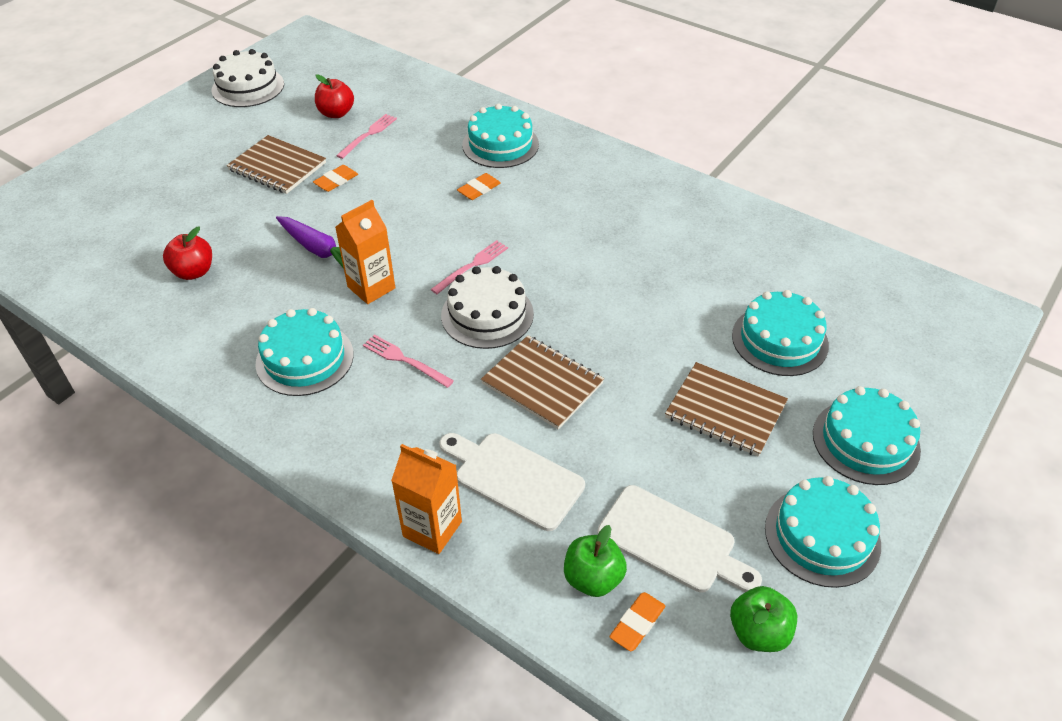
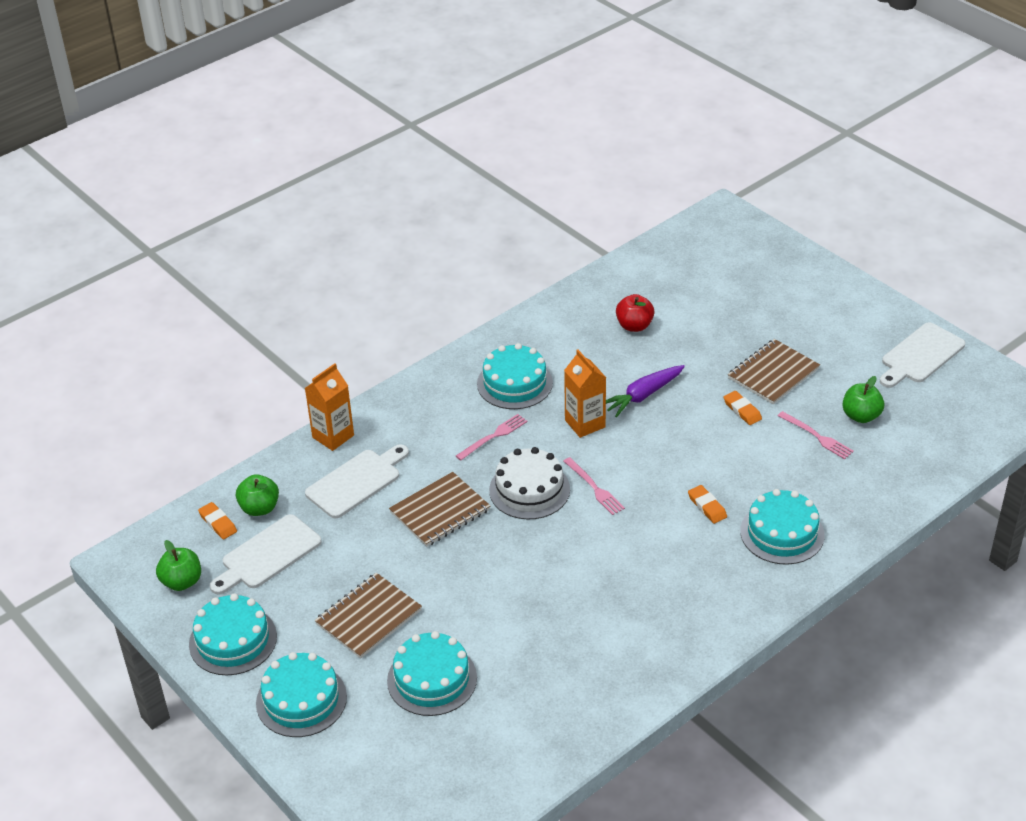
camera: 105 degrees right, 5 degrees down
white cake [211,49,284,107] -> white cutting board [880,323,965,388]
red apple [315,74,354,118] -> green apple [842,376,884,423]

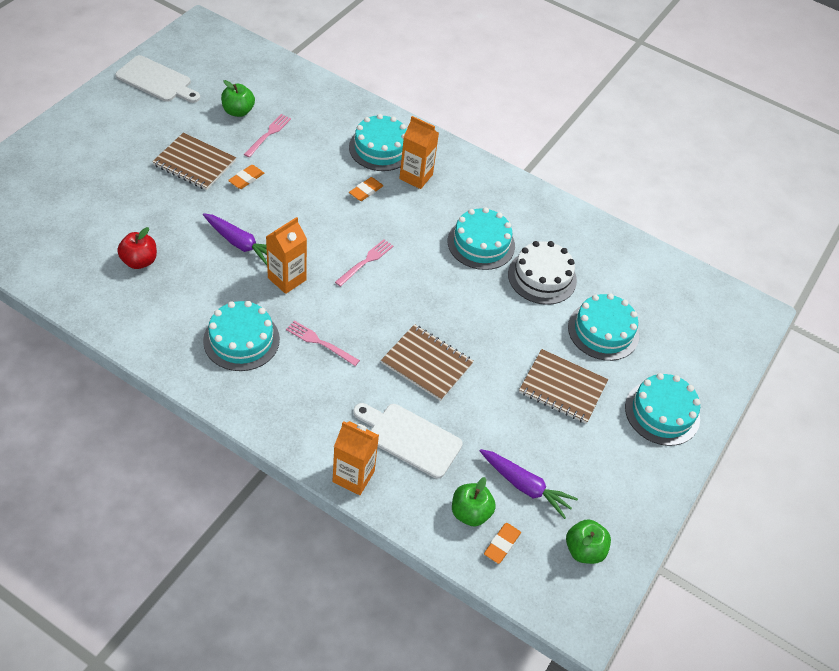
camera: 115 degrees left, 10 degrees up
turquoise cake [189,593,277,675] -> turquoise cake moved to [448,207,515,270]
white cutting board [210,514,321,595] -> purple carrot [480,449,578,519]
white cake [489,447,570,520] -> white cake moved to [508,241,577,305]
none -> orange carton [399,116,439,189]

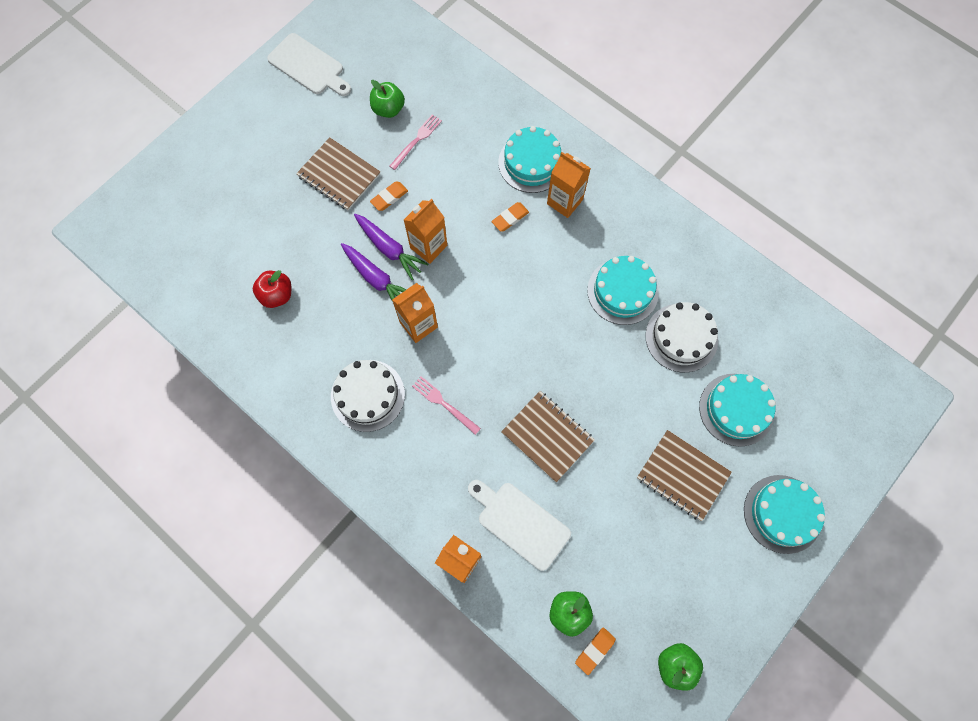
camera: 15 degrees right, 20 degrees up
turquoise cake [203,301,280,371] -> white cake [331,360,405,432]
pink fork [335,239,393,287] -> none
purple carrot [480,449,578,519] -> purple carrot moved to [354,214,428,280]
none -> orange carton [404,199,447,264]

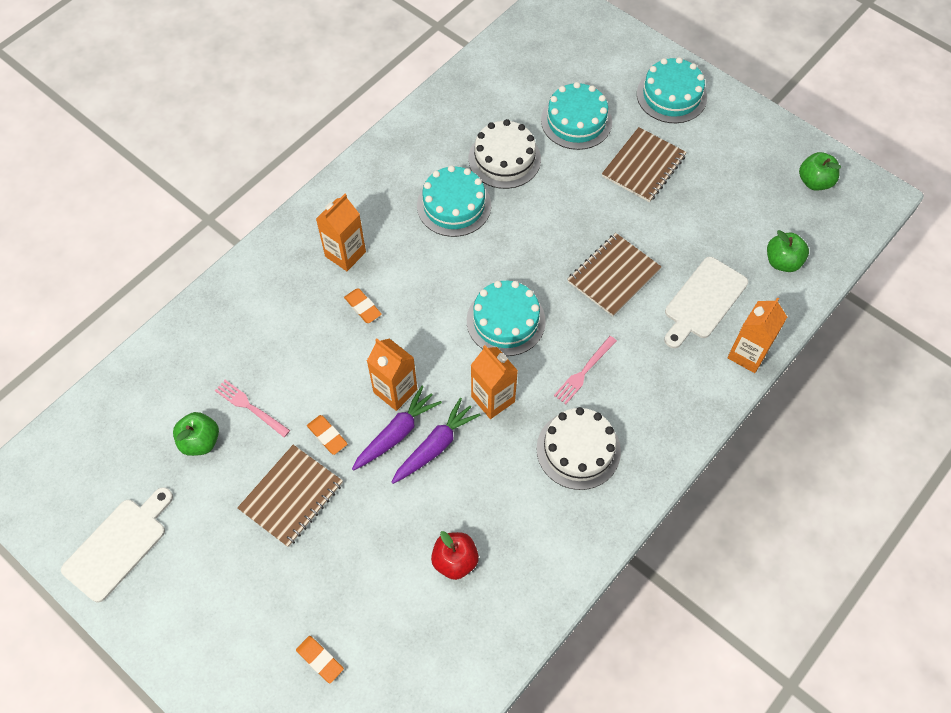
camera: 90 degrees left, 10 degrees down
turquoise cake [498,126,563,193] -> turquoise cake moved to [467,281,546,356]
orange eraser [575,627,616,675] -> orange eraser moved to [296,636,344,683]

